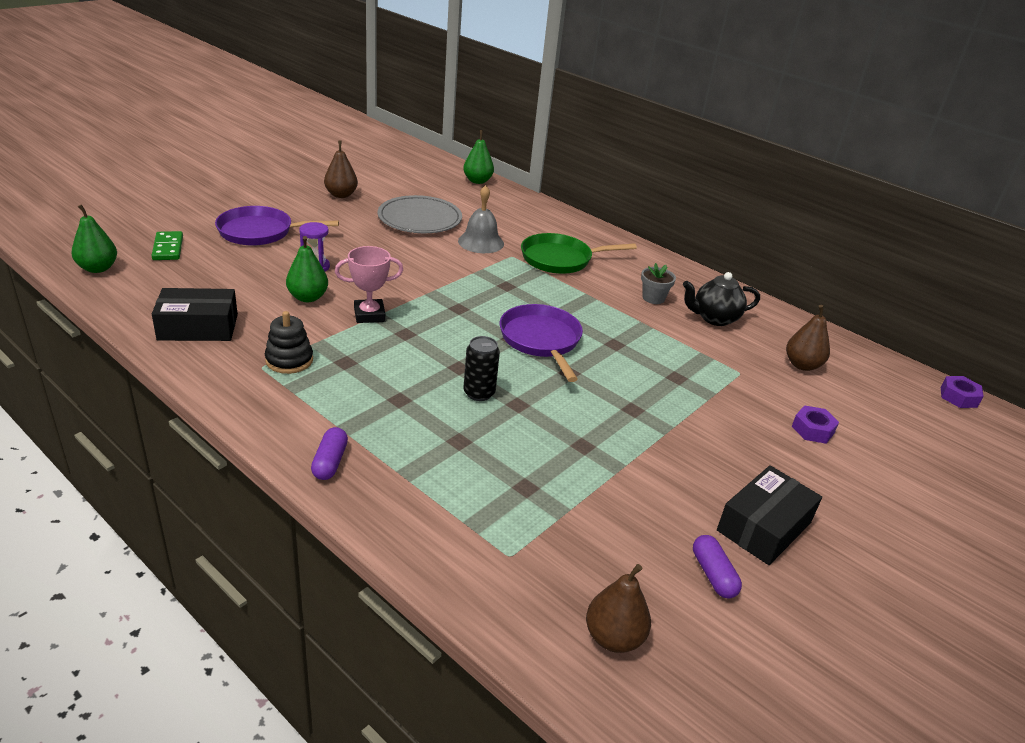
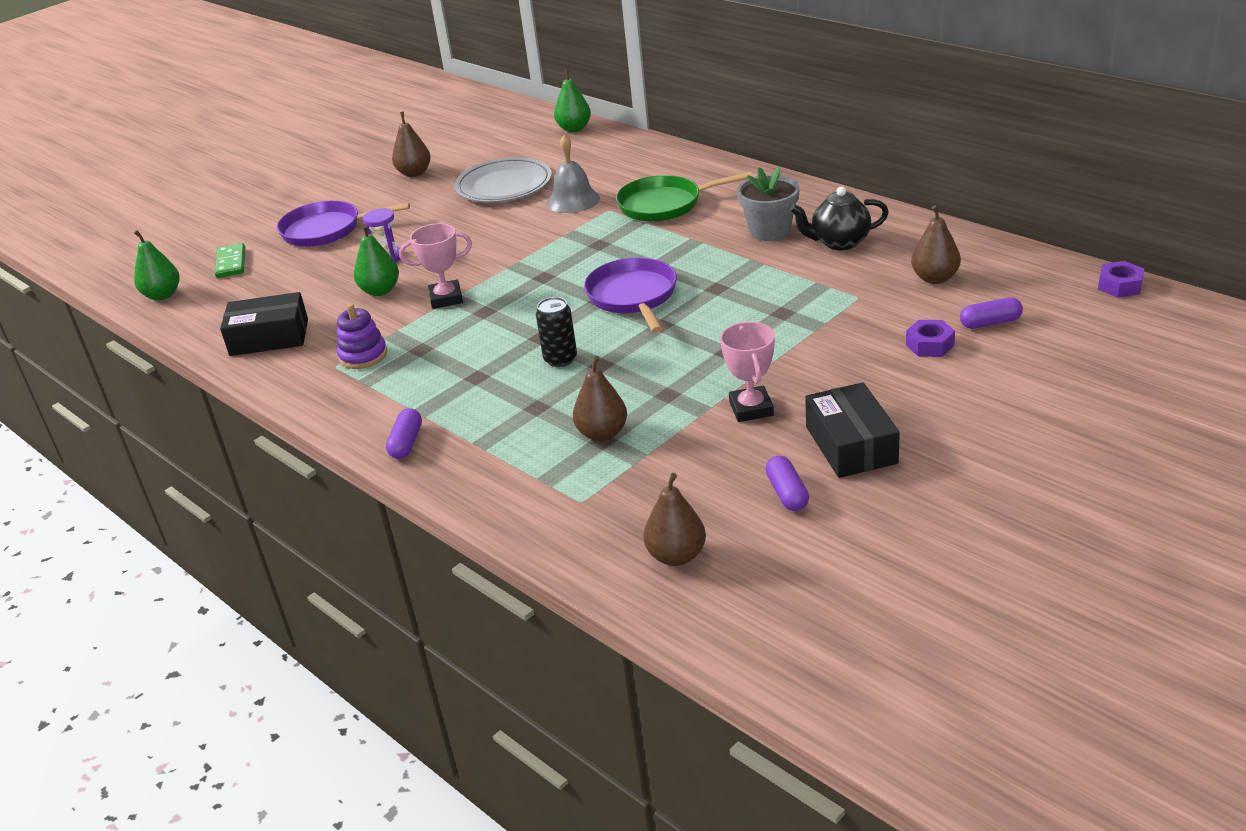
camera: 10 degrees right, 0 degrees up
black stacking toy [265,311,313,374] -> purple stacking toy [337,303,387,369]
grey flower pot [641,263,676,304] -> grey flower pot [737,167,800,241], size x1.54
black box [717,465,822,565] -> black box turned 60 degrees counterclockwise [805,382,900,478]
none -> brown pear [573,356,627,441]
none -> pink trophy [720,322,775,422]
none -> purple capsule [960,297,1023,329]

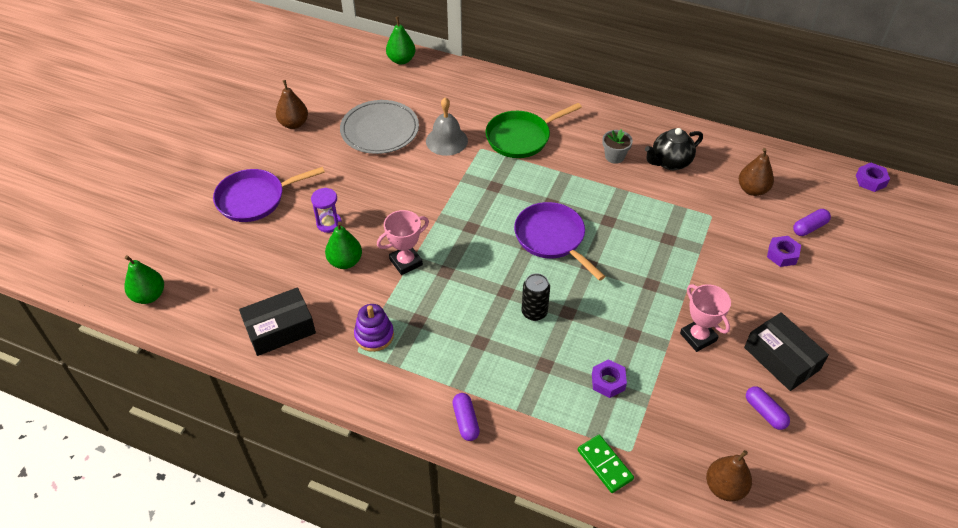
camera: 25 degrees left, 15 degrees up
green domino [215,243,245,278] -> green domino moved to [578,435,634,493]
brown pear [573,356,627,441] -> purple nut [592,359,627,398]
grey flower pot [737,167,800,241] -> grey flower pot [602,129,633,164], size x0.65

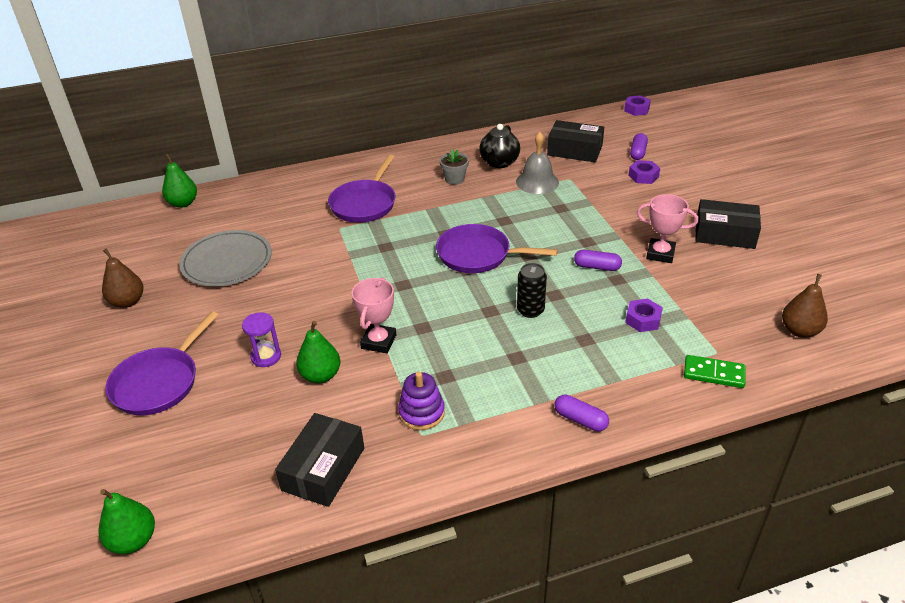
camera: 40 degrees left, 10 degrees down
grey bell [426,98,468,156] -> grey bell moved to [516,132,559,194]
green pan [486,103,582,158] -> purple pan [328,155,395,223]
brown pear [739,148,774,196] -> black box [547,120,604,162]
purple capsule [746,386,790,430] -> purple capsule moved to [574,250,622,271]

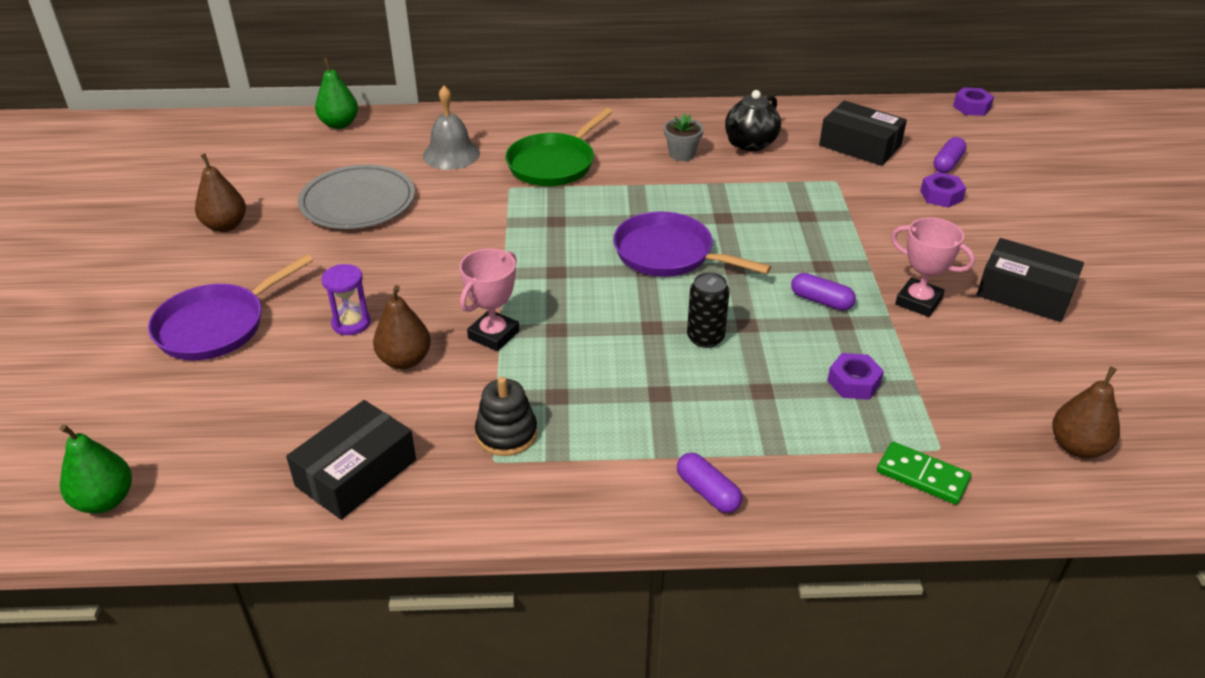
camera: 15 degrees right, 0 degrees up
green pear [296,321,340,384] -> brown pear [373,285,431,369]
purple pan [328,155,395,223] -> green pan [505,108,613,186]
purple stacking toy [398,372,445,430] -> black stacking toy [475,377,537,456]
grey bell [516,132,559,194] -> grey bell moved to [423,86,480,170]

